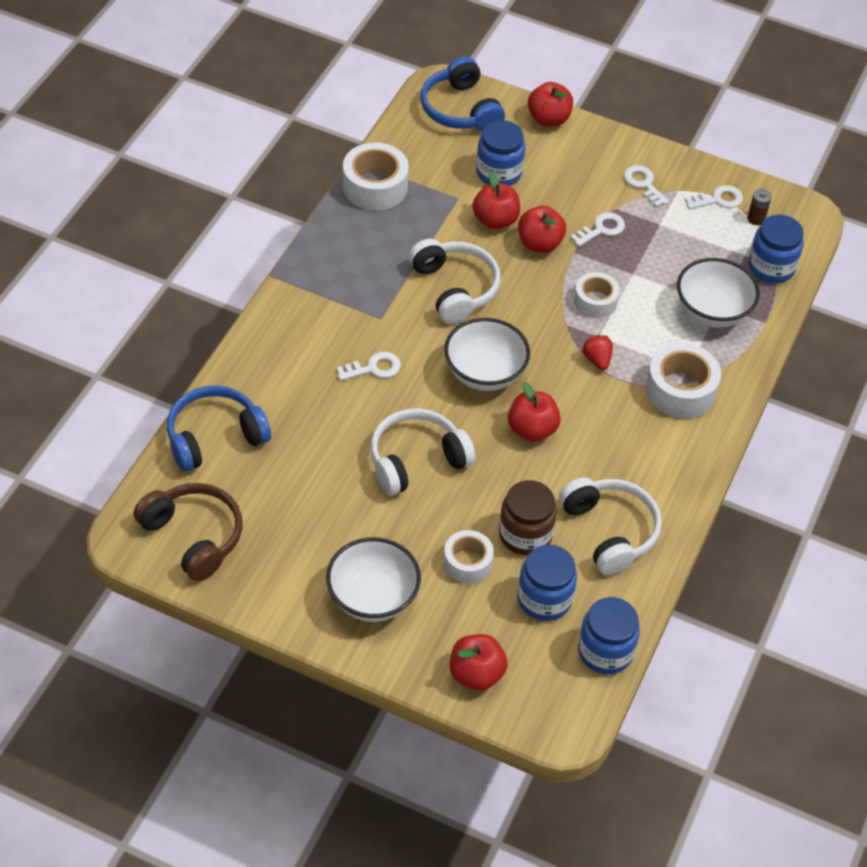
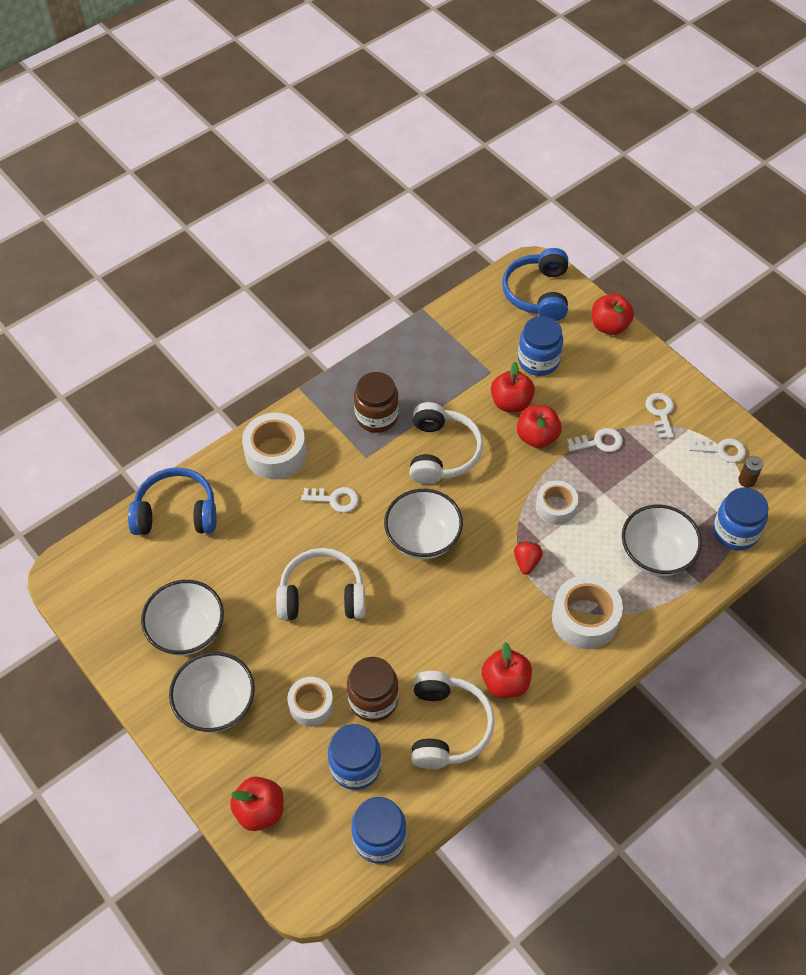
camera: 30 degrees right, 5 degrees up
brown headphones [133,483,243,581] -> none
white tape [343,142,409,211] -> white tape moved to [242,413,307,480]
red apple [508,382,561,442] -> red apple moved to [482,642,532,698]
none -> white bowl [141,580,224,656]
none -> brown jar [354,372,399,433]

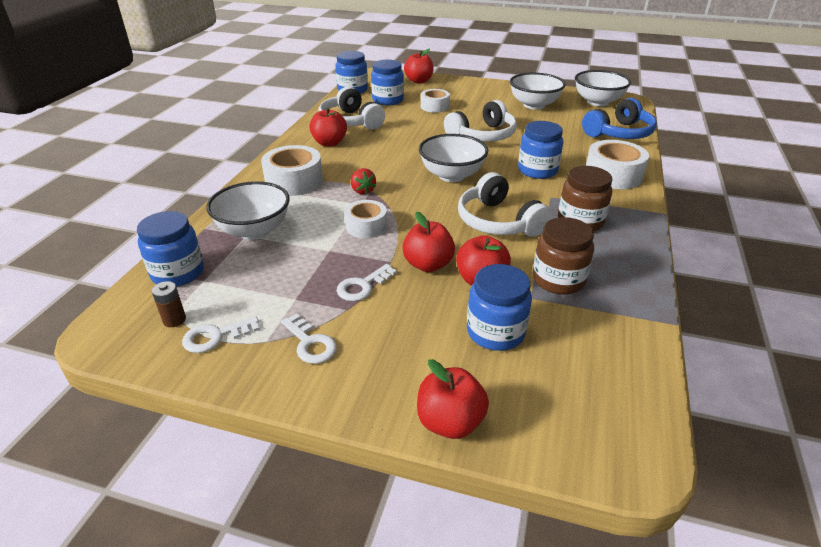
camera: 145 degrees right, 20 degrees down
white bowl [169,652,255,732] -> white bowl moved to [575,70,631,107]
white key [301,487,359,513] -> blue jar [518,121,564,179]
brown jar [347,657,399,722] -> brown jar moved to [533,217,594,295]
blue headphones [502,248,568,321] -> none

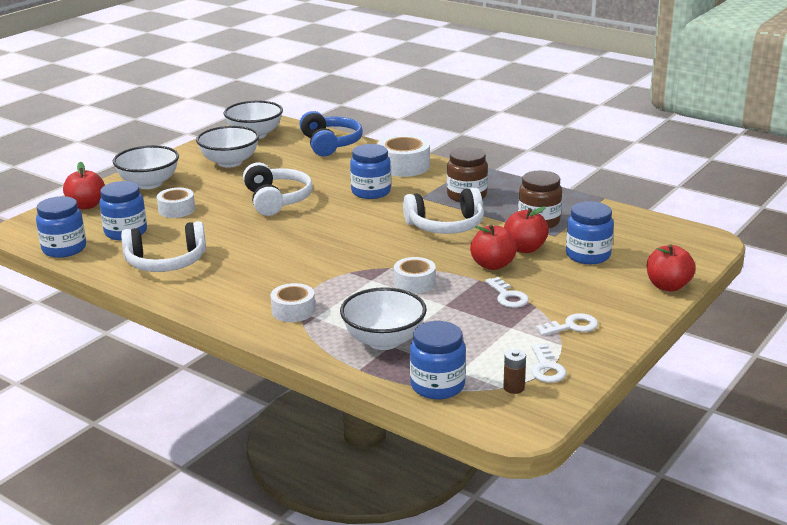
camera: 70 degrees left, 10 degrees down
white tape [261,145,323,196] -> white tape [271,283,315,322], size x0.64
red apple [309,108,347,147] -> none
red strawberry [351,168,376,194] -> none
white bowl [419,134,488,182] -> white bowl moved to [113,145,179,189]

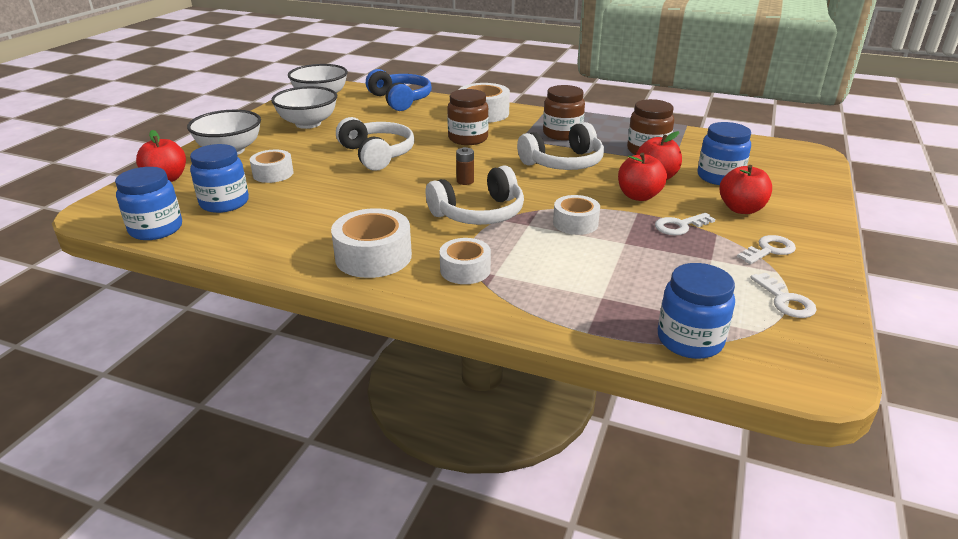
camera: 15 degrees left, 5 degrees up
white headphones [121,221,206,272] -> white headphones moved to [426,166,524,225]
white bowl [340,287,427,350] -> none
blue jar [350,144,391,199] -> brown jar [447,89,489,145]
white key [485,277,529,308] -> white key turned 105 degrees clockwise [655,213,715,235]
brown battery [503,349,526,394] -> brown battery moved to [456,147,474,185]
red apple [647,244,696,291] -> red apple moved to [720,165,772,214]
none -> white tape [331,208,412,278]

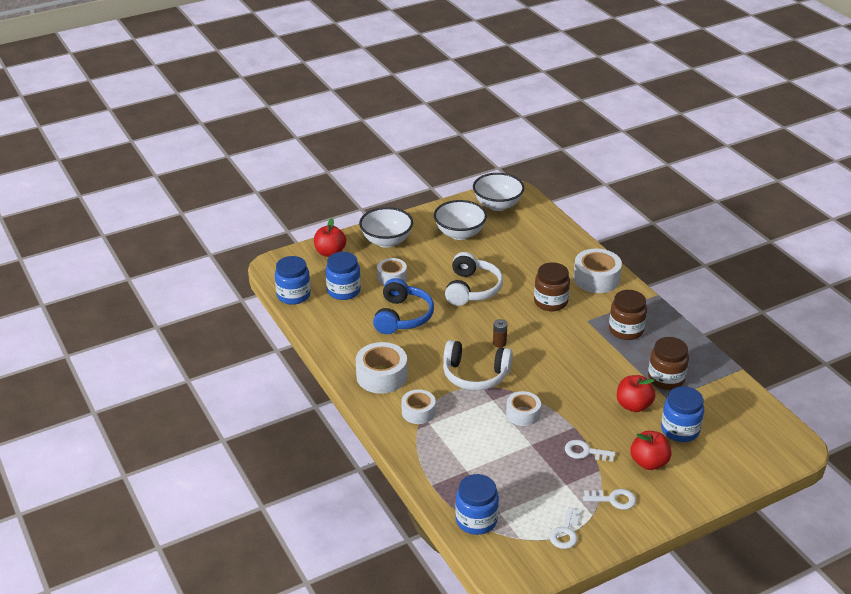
camera: 40 degrees right, 5 degrees up
blue headphones [366,69,432,111] -> blue headphones moved to [373,278,434,334]
white headphones [517,122,604,170] -> none
red apple [618,153,667,201] -> none

